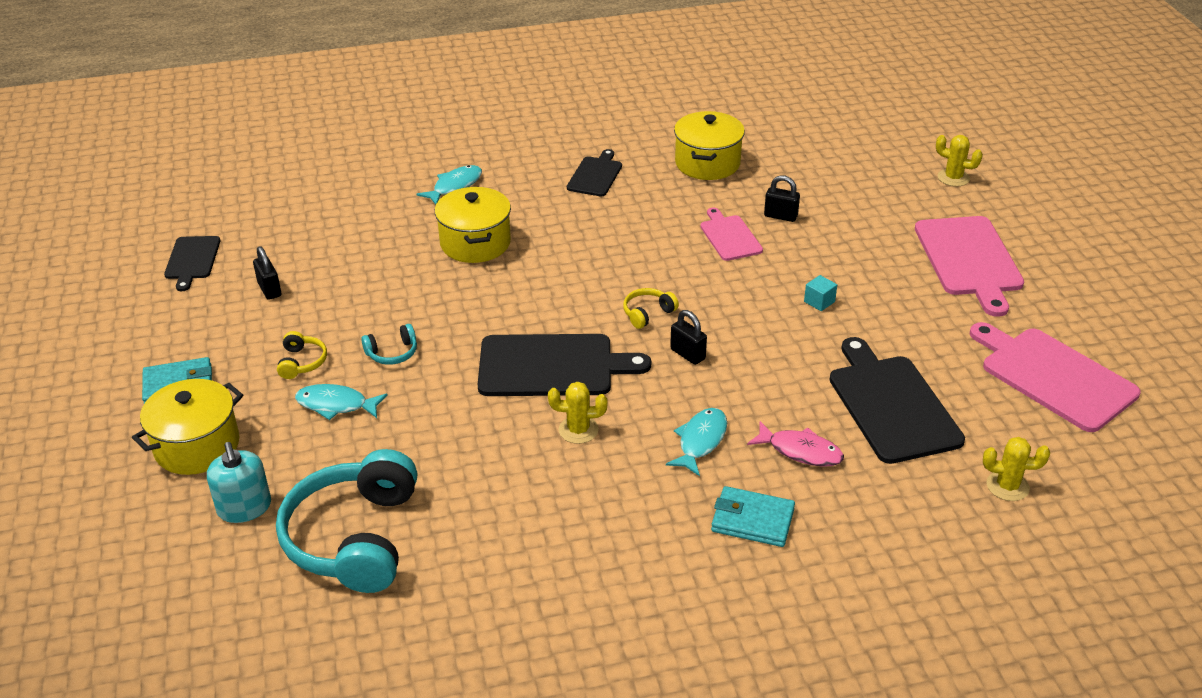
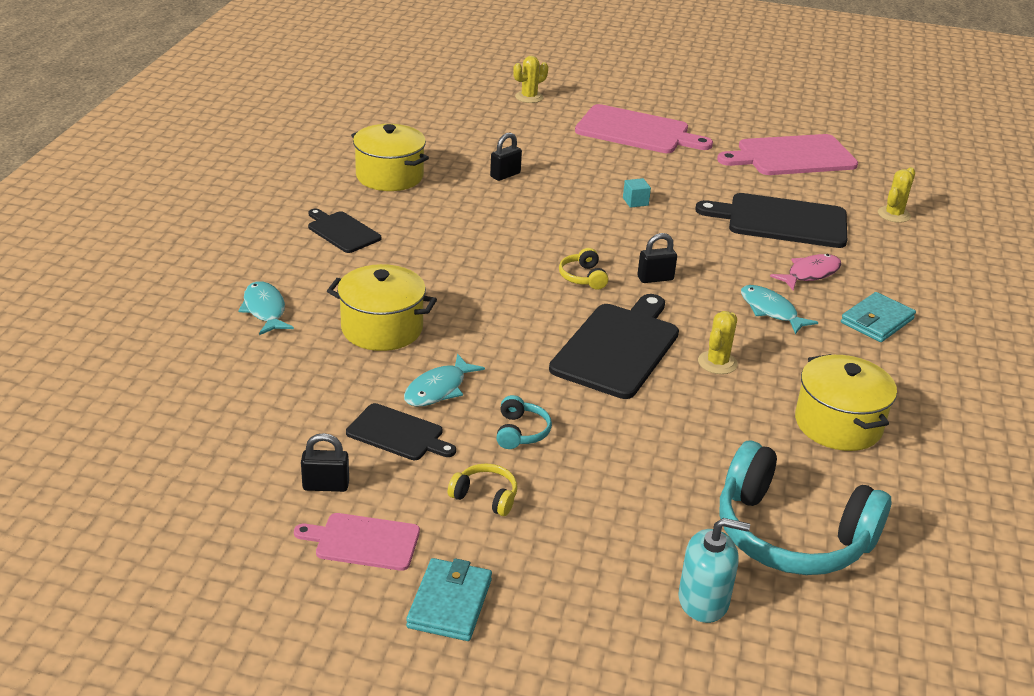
camera: 65 degrees left, 5 degrees down
yellow pot [132,379,243,475] -> yellow pot moved to [795,354,897,451]
black cutting board [164,236,220,291] -> black cutting board moved to [346,403,456,460]
turquoise fish [295,384,388,420] -> turquoise fish moved to [404,354,485,406]
pink cutting board [700,207,763,261] -> pink cutting board moved to [294,513,420,571]

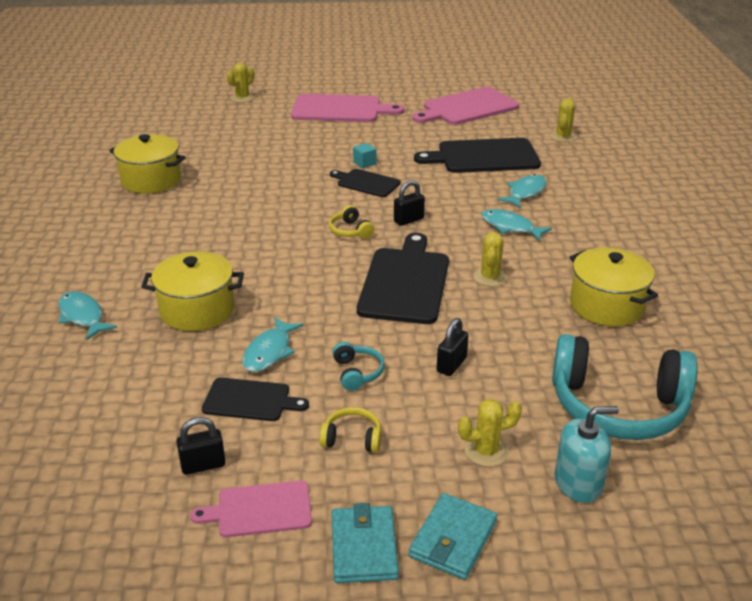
camera: 15 degrees left, 0 degrees up
black cutting board [308,208,381,253] -> black cutting board moved to [330,169,401,197]
black padlock [490,132,522,181] -> black padlock moved to [437,318,468,376]
pink fish [770,254,841,290] -> turquoise fish [497,174,547,208]
turquoise wallet [841,292,916,342] -> turquoise wallet moved to [409,493,497,580]
none -> yellow cactus [458,399,522,467]

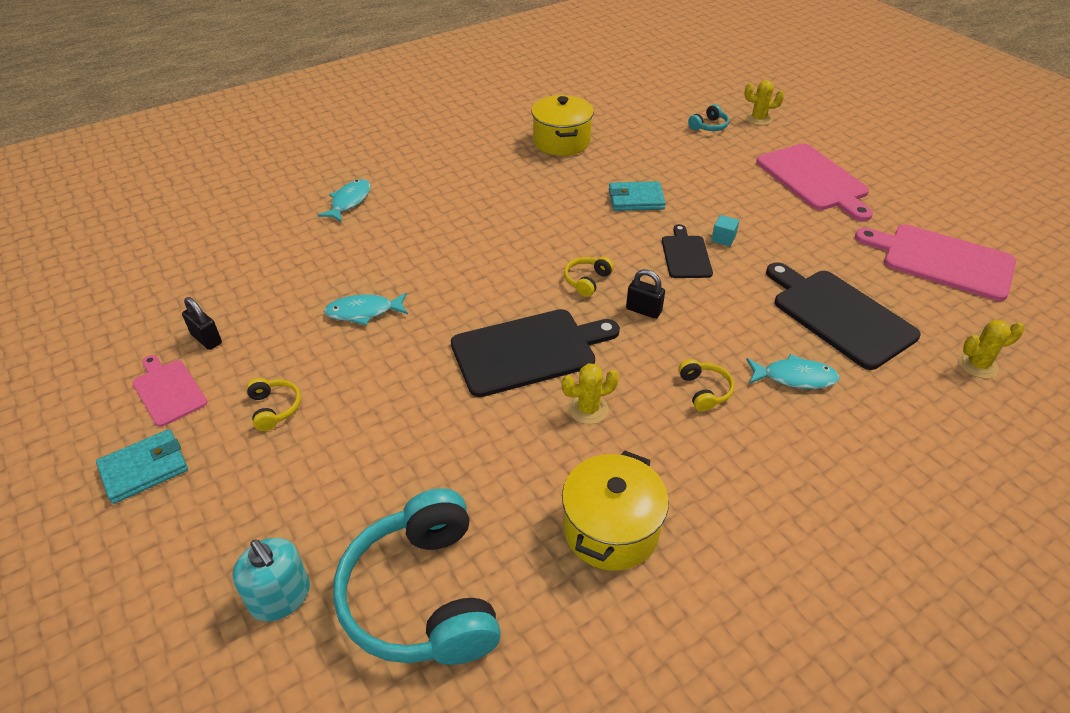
camera: 60 degrees right, 10 degrees up
yellow pot [141,251,244,331] -> none
black cutting board [202,377,309,421] -> none
turquoise headphones [332,342,385,391] -> turquoise headphones moved to [688,104,729,131]
turquoise wallet [409,493,497,580] -> turquoise wallet moved to [609,181,666,211]
black padlock [437,318,468,376] -> none
yellow cactus [458,399,522,467] -> none
turquoise fish [481,209,552,241] -> yellow headphones [678,359,734,412]

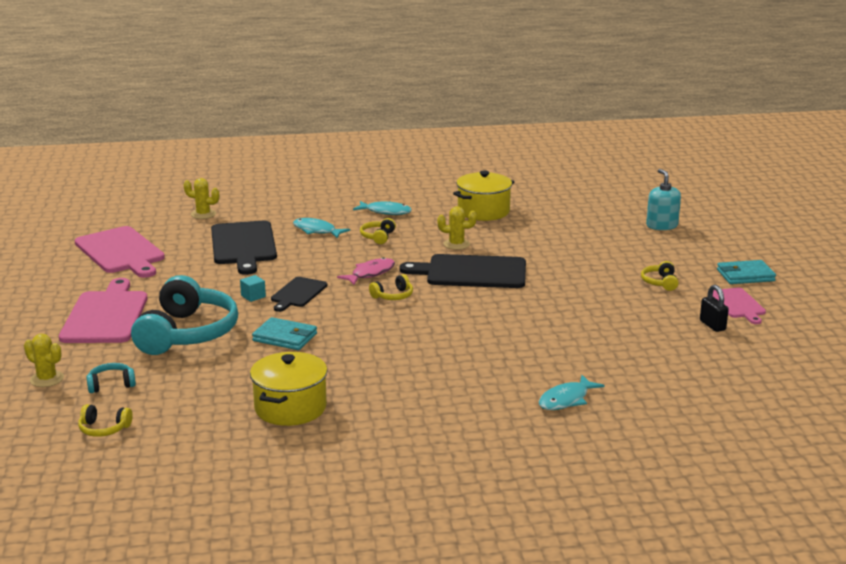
camera: 155 degrees left, 20 degrees down
turquoise fish [324,293,408,325] -> turquoise fish moved to [353,201,412,215]
turquoise headphones [333,488,501,665] -> turquoise headphones moved to [131,275,238,355]
black padlock [626,269,665,319] -> pink fish [337,257,395,285]
none -> yellow headphones [78,404,133,437]

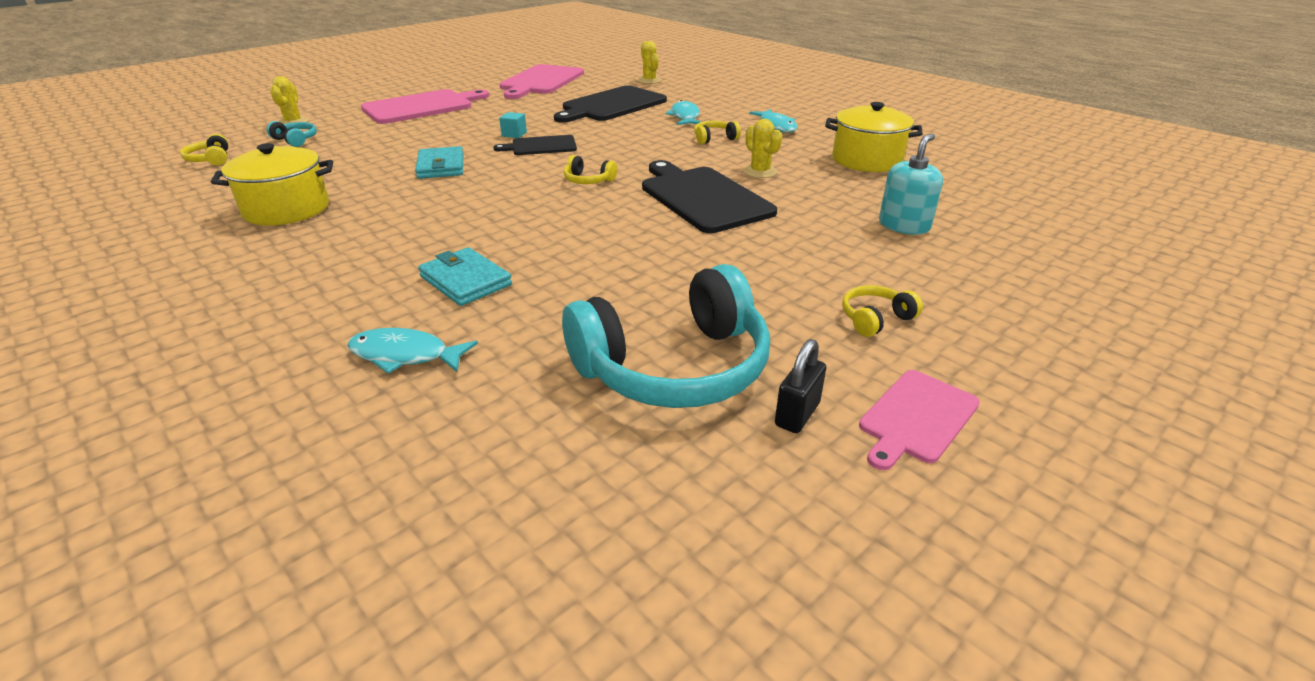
camera: 55 degrees right, 10 degrees up
turquoise headphones [131,275,238,355] -> turquoise headphones moved to [562,264,770,408]
pink fish [337,257,395,285] -> none
turquoise soap dispenser [646,169,681,230] -> turquoise soap dispenser moved to [879,134,943,235]
turquoise wallet [717,260,776,284] -> turquoise wallet moved to [418,247,512,306]

